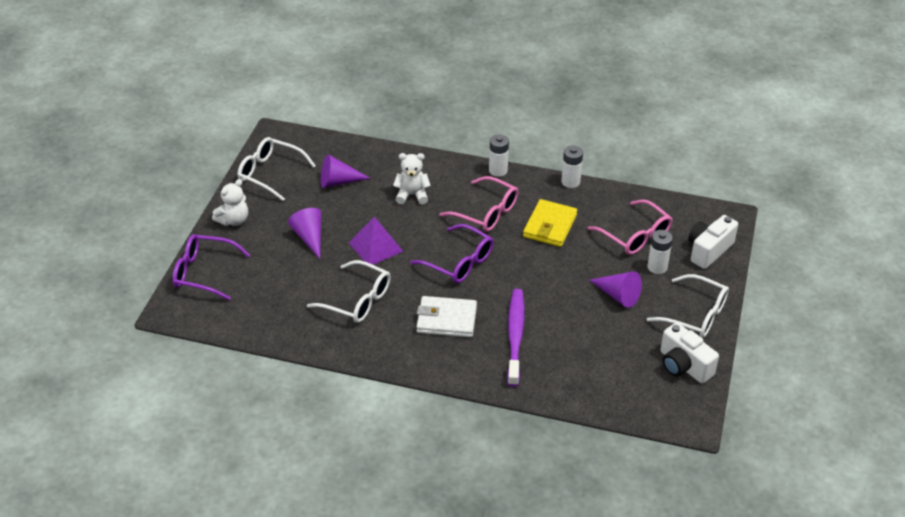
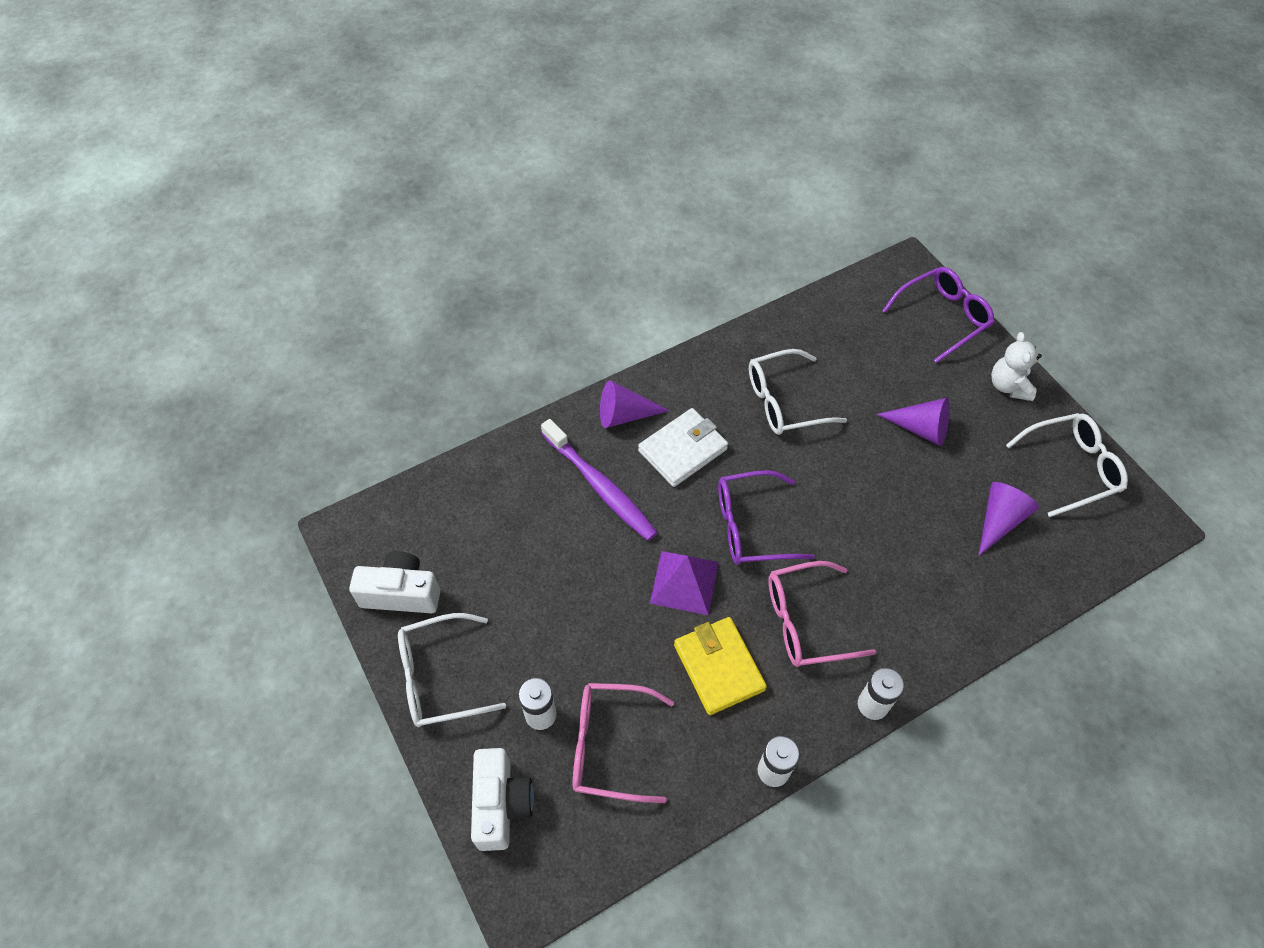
camera: 135 degrees right, 15 degrees up
purple pyramid [349,217,403,265] -> purple pyramid moved to [650,551,719,615]
white teddy bear [393,153,431,204] -> none
purple cone [590,271,642,308] -> purple cone moved to [600,380,670,428]

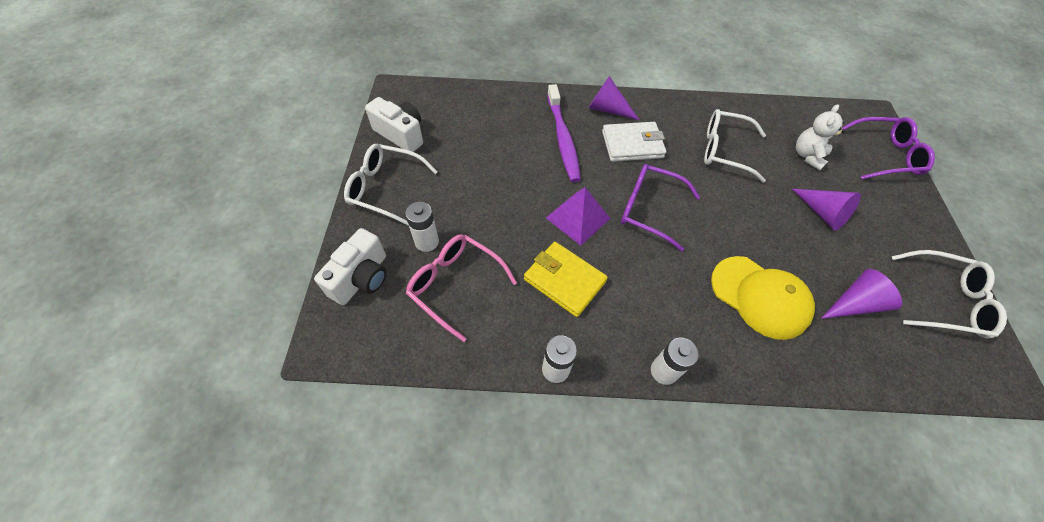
camera: 30 degrees right, 0 degrees up
yellow wallet [674,617,767,715] -> yellow wallet turned 60 degrees counterclockwise [524,242,608,317]
pink glasses [768,561,876,667] -> none
white teddy bear [991,332,1042,401] -> white teddy bear moved to [796,104,845,170]
none -> yellow cap [711,256,815,340]

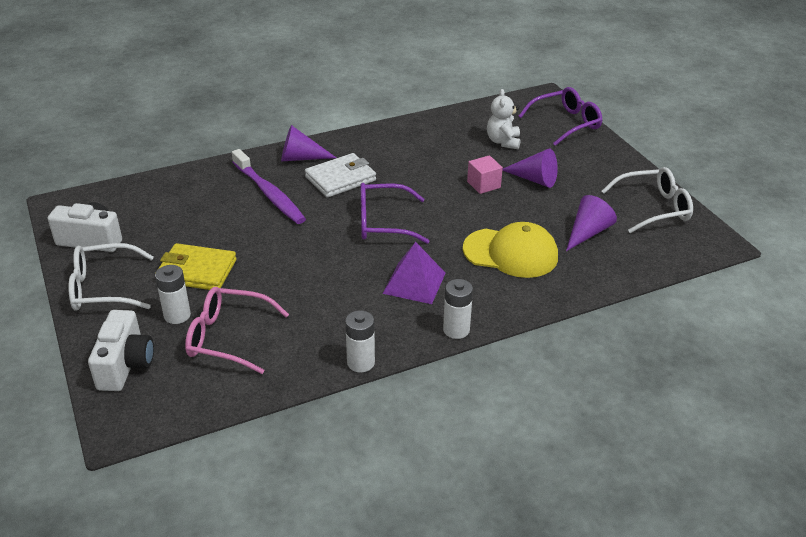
camera: 25 degrees left, 20 degrees down
yellow wallet [524,242,608,317] -> yellow wallet moved to [158,243,237,290]
purple pyramid [546,188,611,246] -> purple pyramid moved to [383,242,445,304]
white glasses [704,109,766,182] -> none
none -> pink cube [467,155,503,194]

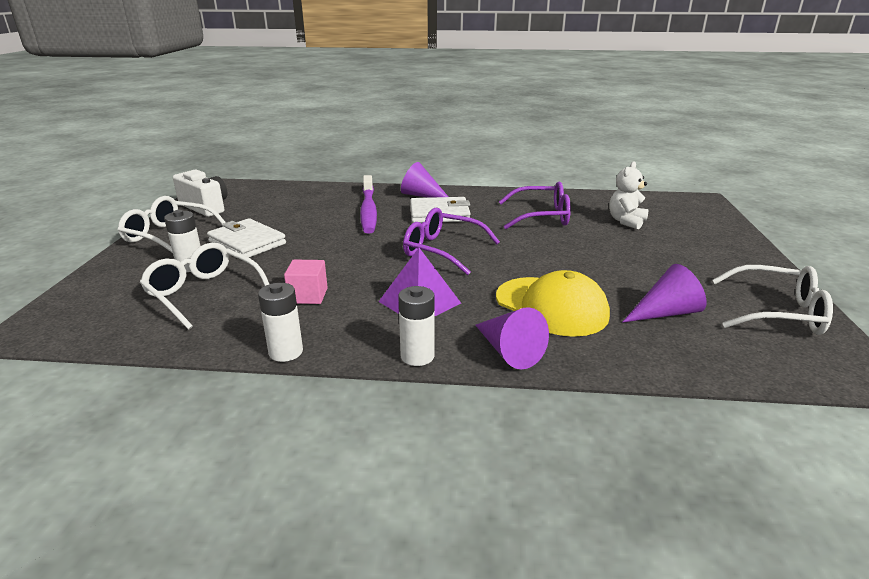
camera: 30 degrees right, 10 degrees down
white camera [88,310,154,391] -> none
yellow wallet [158,243,237,290] -> white wallet [207,218,286,258]
pink glasses [185,287,289,374] -> white glasses [140,243,269,329]
pink cube [467,155,503,194] -> pink cube moved to [284,260,328,304]
purple cone [502,149,558,188] -> purple cone moved to [475,307,549,370]
purple glasses [518,87,602,146] -> purple glasses moved to [499,182,571,229]

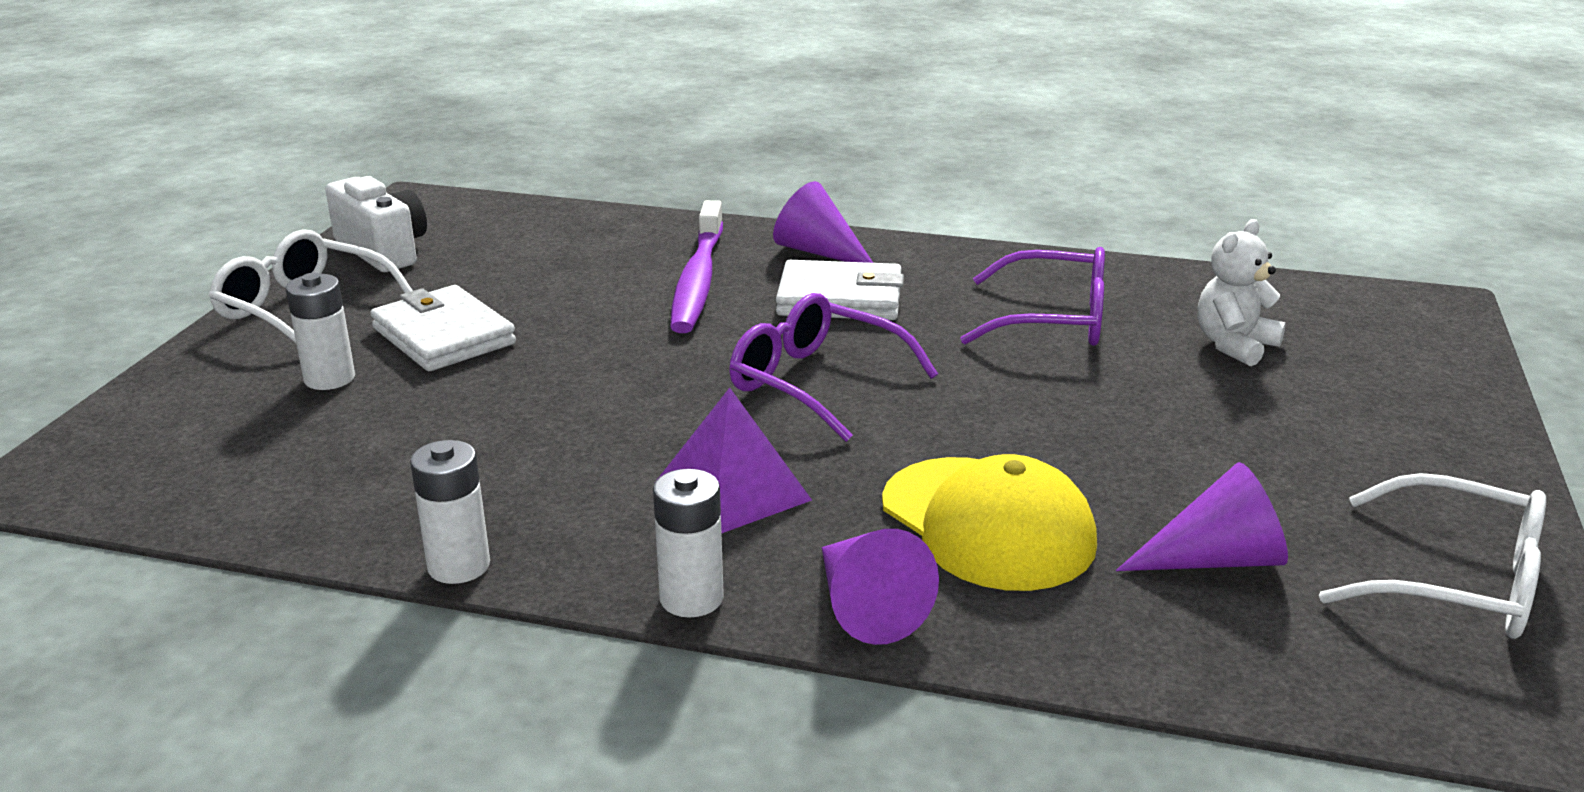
camera: 10 degrees right, 0 degrees up
white glasses [140,243,269,329] -> none
pink cube [284,260,328,304] -> none

